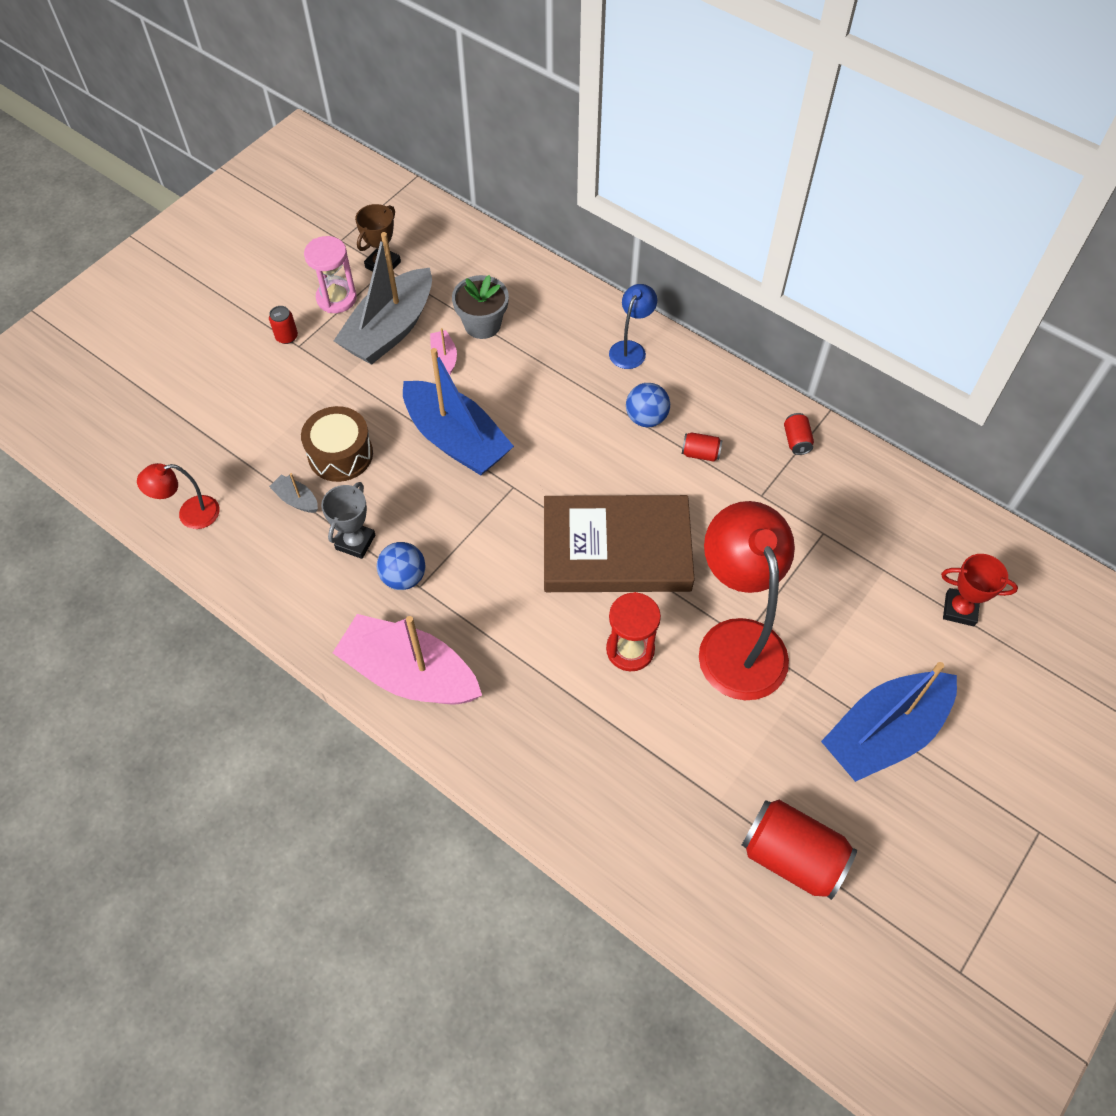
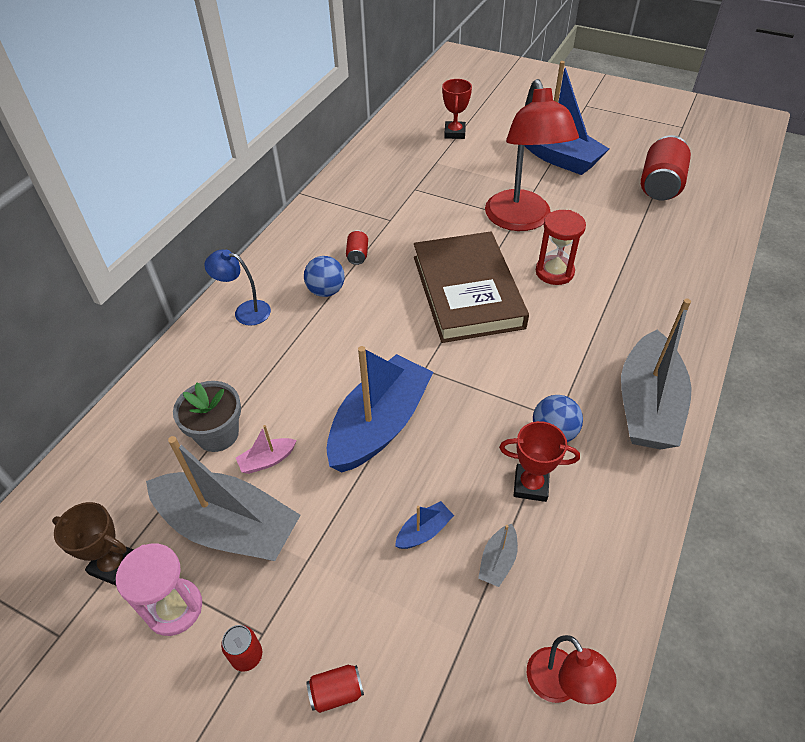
camera: 100 degrees left, 10 degrees down
brown drum [301,406,373,482] -> blue boat [395,501,454,549]
grey trophy [321,482,375,559] -> red trophy [499,421,580,502]
pink boat [333,614,482,705] -> grey boat [621,298,692,450]
red lamp [699,501,795,700] -> red lamp turned 75 degrees counterclockwise [485,79,579,231]
red can [784,413,814,455] -> red can moved to [306,665,364,713]

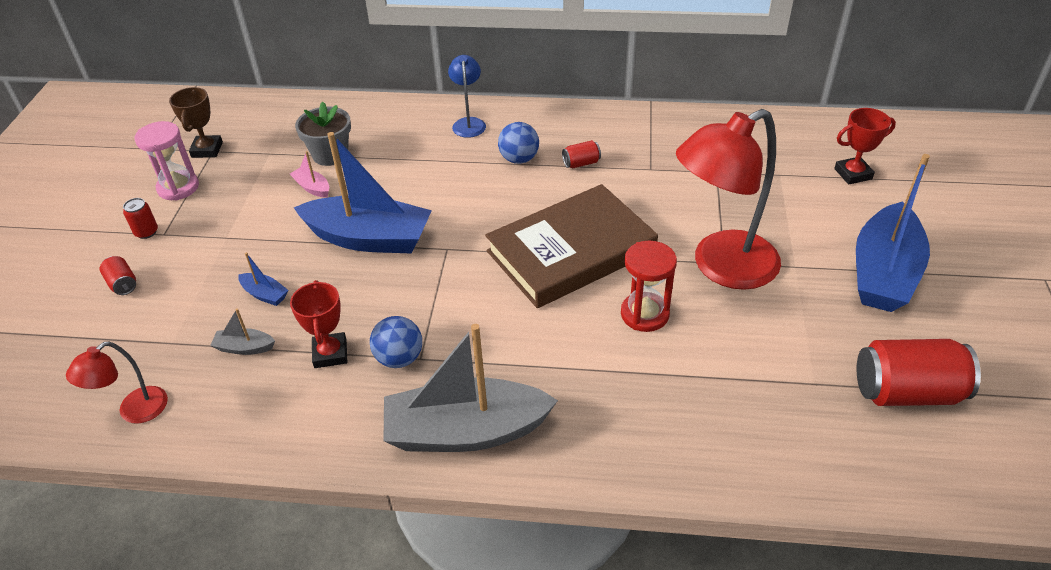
camera: 70 degrees right, 5 degrees down
grey boat [146,436,301,561] -> none

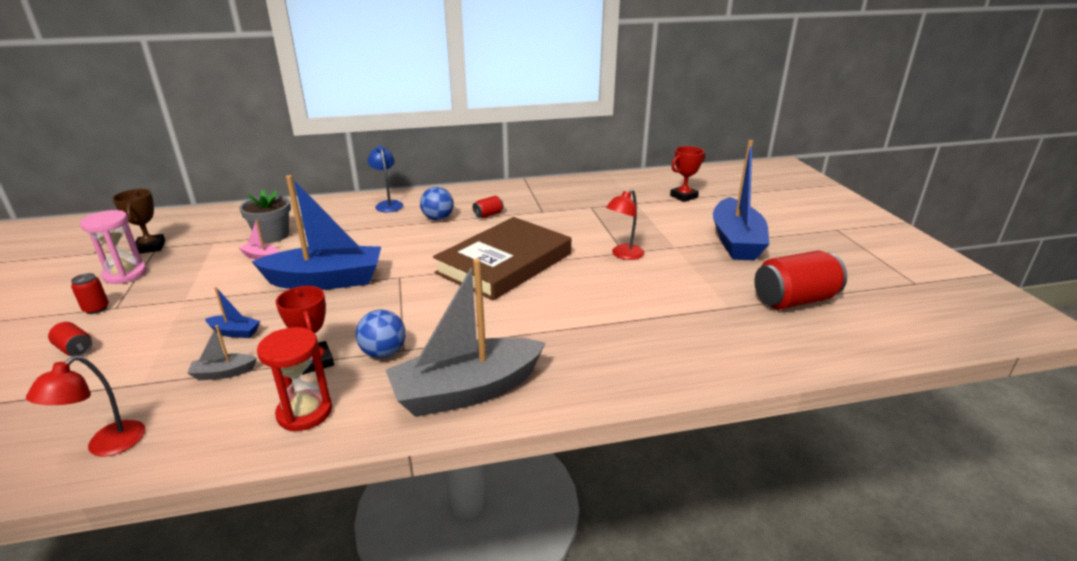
camera: 20 degrees left, 15 degrees down
red hourglass [621,241,677,332] -> red hourglass moved to [257,327,332,431]
red lamp [676,109,781,290] -> red lamp [606,189,644,260], size x0.48

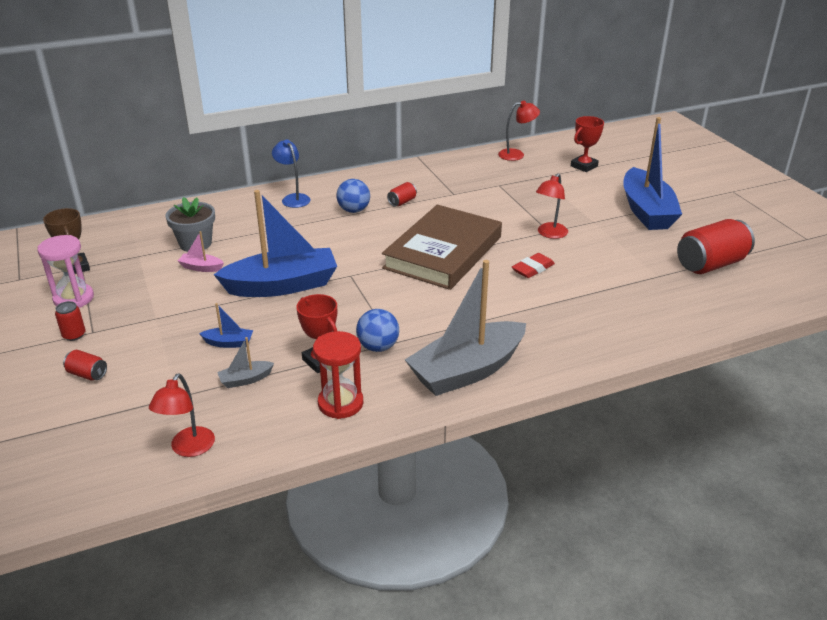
camera: 10 degrees left, 5 degrees up
none -> red lamp [498,101,540,161]
none -> red eraser [512,253,555,278]

